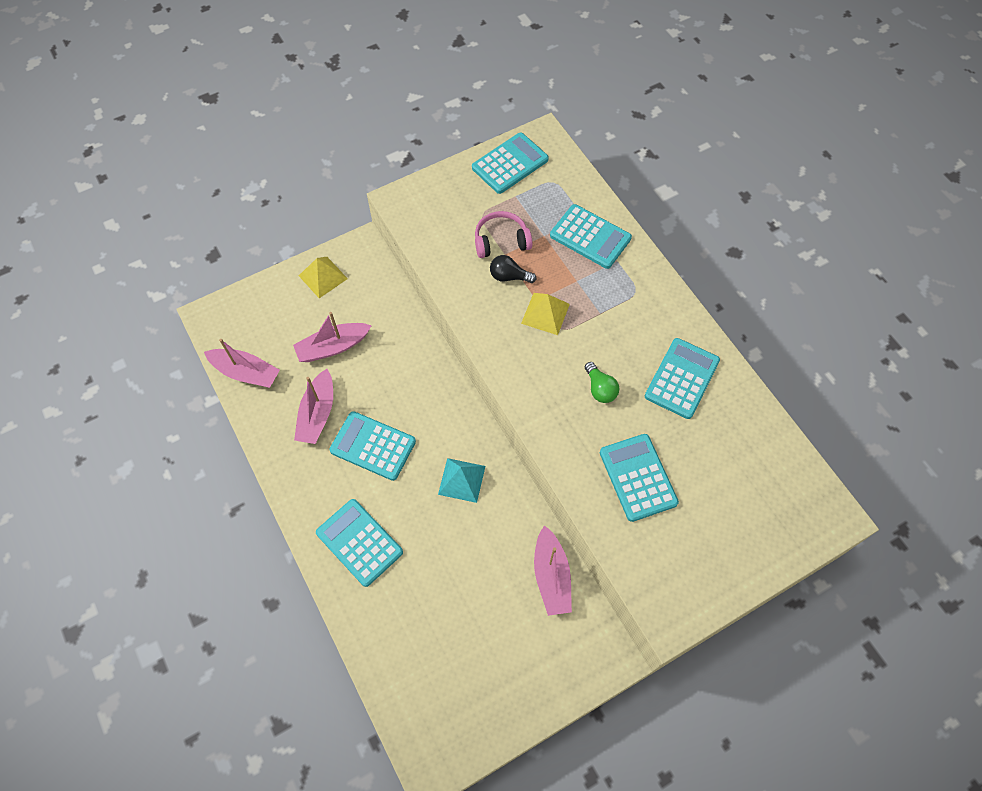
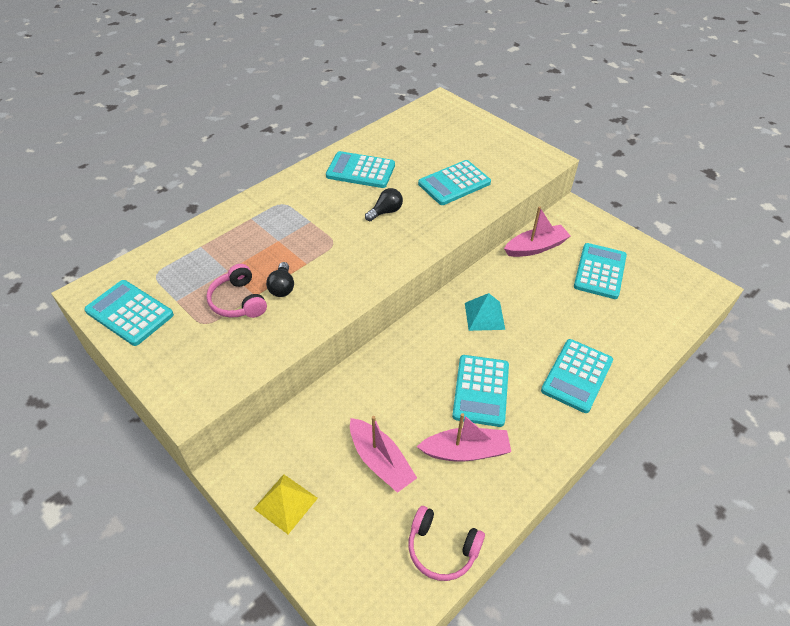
camera: 105 degrees left, 15 degrees down
pink boat [204,339,280,388] -> pink headphones [408,506,485,581]
yellow pyramid [521,293,570,335] -> none
turquoise calculator [550,204,632,269] -> turquoise calculator moved to [574,243,627,299]
green light bulb [585,362,619,403] -> black light bulb [365,188,403,221]

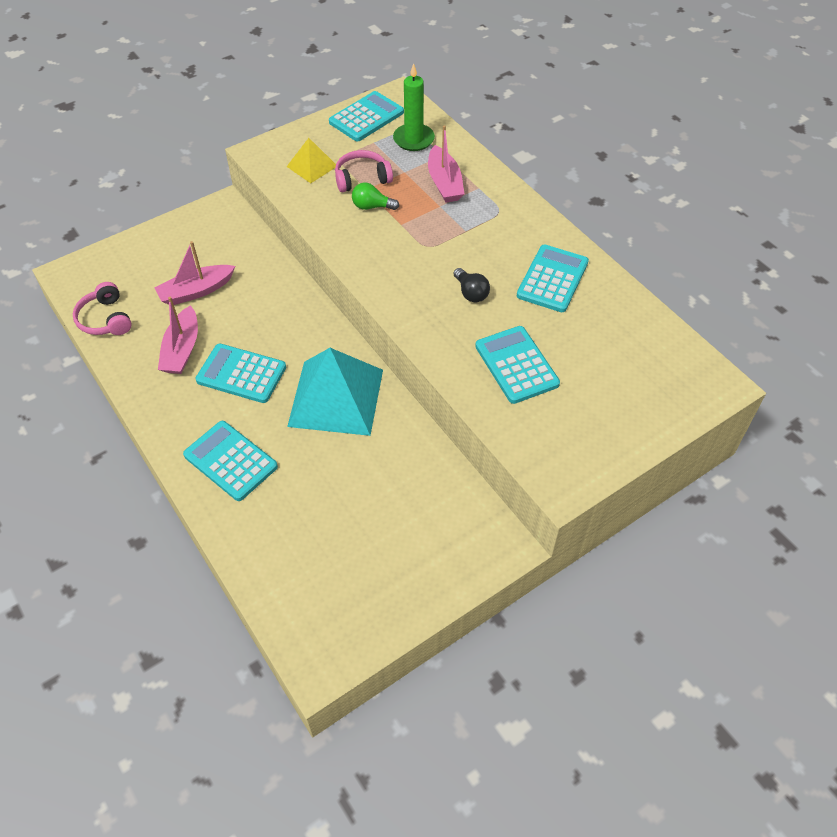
camera: 100 degrees right, 5 degrees up
yellow pyramid [254,474,318,534] -> yellow pyramid moved to [287,138,336,183]
black light bulb [266,262,294,297] -> green light bulb [352,182,399,210]
pink headphones [408,506,485,581] -> pink headphones turned 60 degrees counterclockwise [73,282,132,335]
turquoise pyramid [465,293,505,331] -> turquoise pyramid [287,348,383,436], size x1.98
pink boat [504,206,571,257] -> pink boat moved to [428,125,464,203]
turquoise calculator [574,243,627,299] -> none
none -> green candle [393,63,435,151]

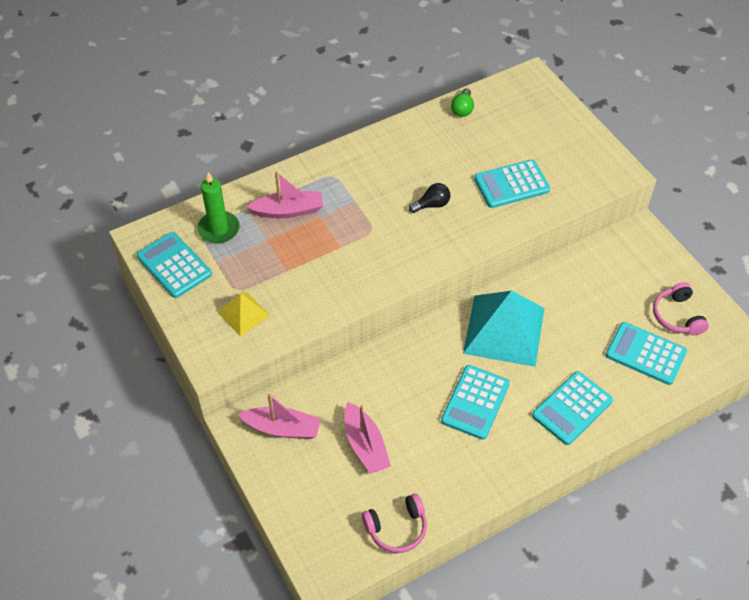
camera: 85 degrees left, 0 degrees up
pink boat [158,297,198,374] -> pink boat moved to [238,394,321,439]
pink headphones [335,150,393,192] -> pink headphones moved to [653,282,709,336]
green light bulb [352,182,399,210] -> green light bulb moved to [451,88,474,117]
turquoise calculator [517,245,589,312] -> turquoise calculator moved to [606,322,687,385]

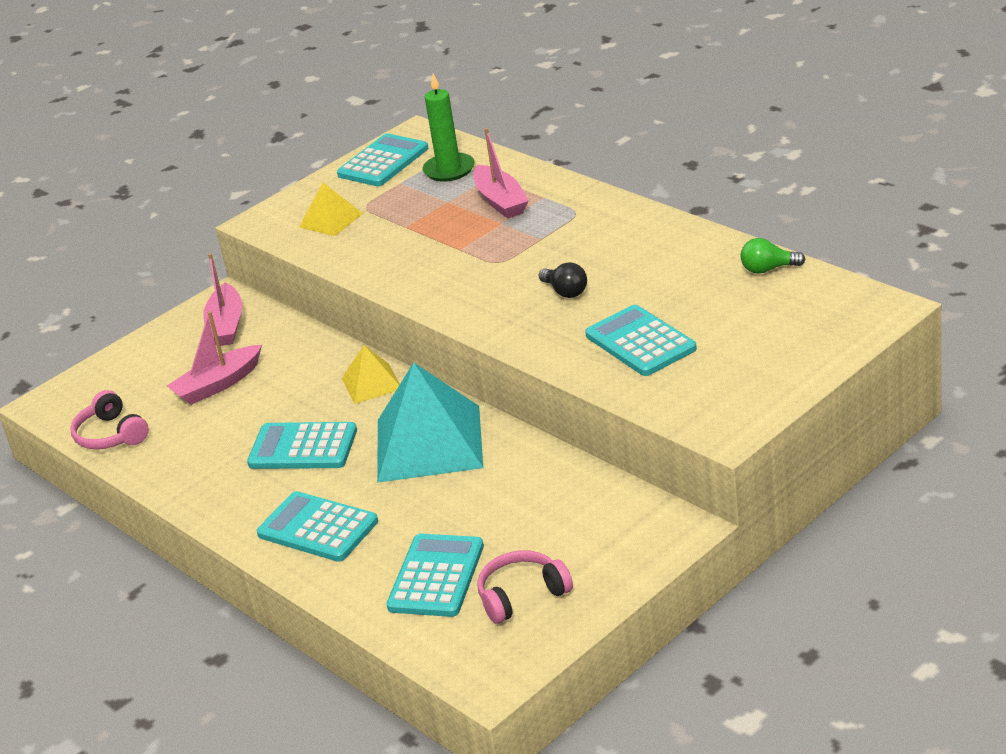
camera: 80 degrees right, 20 degrees down
none -> yellow pyramid [342,345,400,404]

